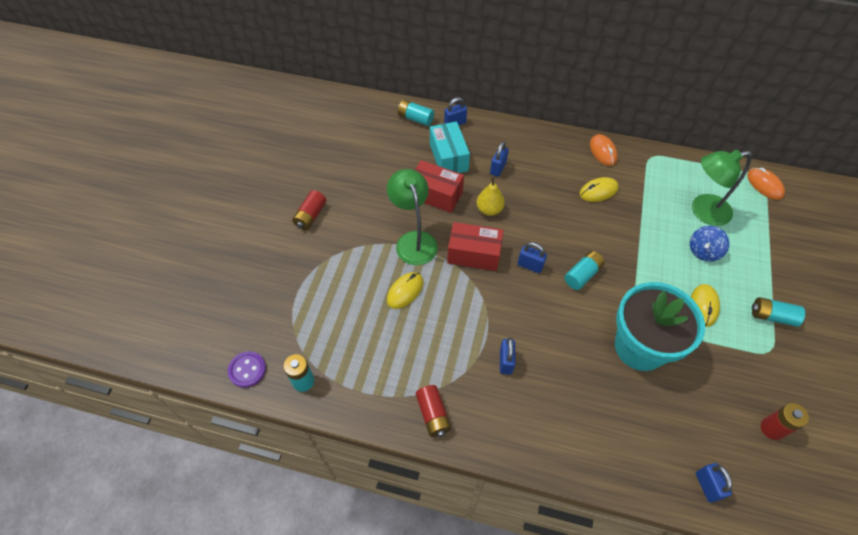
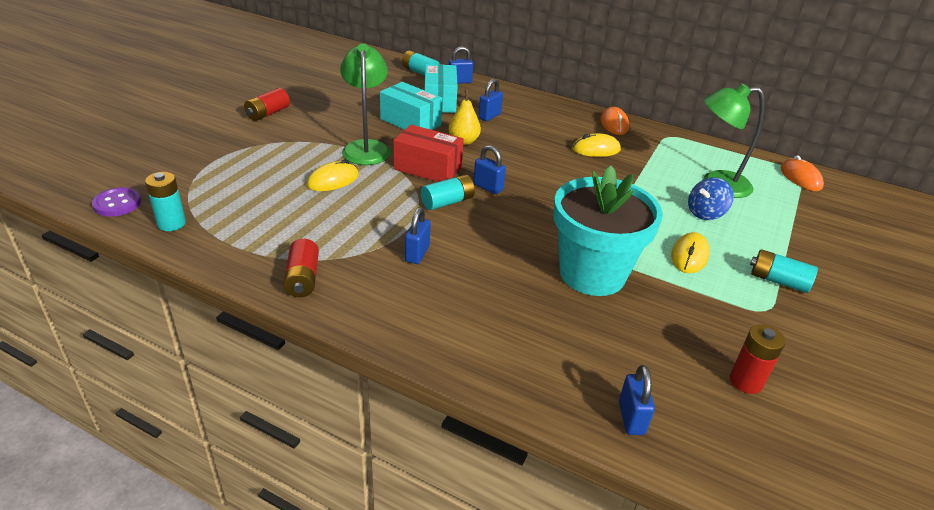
camera: 10 degrees right, 20 degrees down
red box [415,160,464,213] -> turquoise box [380,82,442,130]
turquoise battery [564,251,605,290] -> turquoise battery moved to [421,174,475,210]

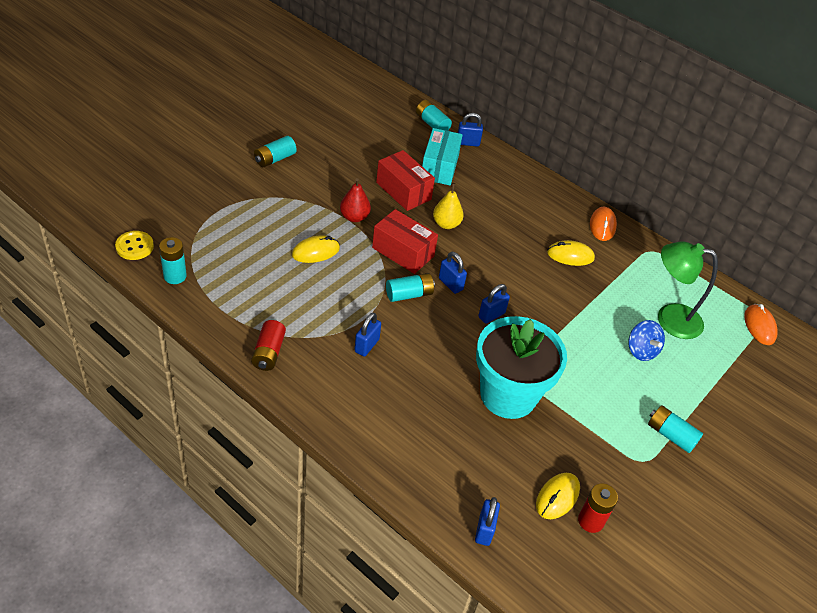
camera: 10 degrees right, 10 degrees up
purple button [92,187,141,216] -> yellow button [115,231,154,260]
red battery [244,88,290,121] -> turquoise battery [254,136,297,168]
green lamp [340,44,391,165] -> red pear [340,178,371,222]
turquoise box [380,82,442,130] -> red box [376,150,435,211]
blue padlock [478,79,503,121] -> blue padlock moved to [478,284,510,324]
yellow mouse [671,232,710,273] -> yellow mouse moved to [536,473,580,519]
blue spinning top [688,177,734,220] -> blue spinning top turned 90 degrees counterclockwise [628,320,665,361]

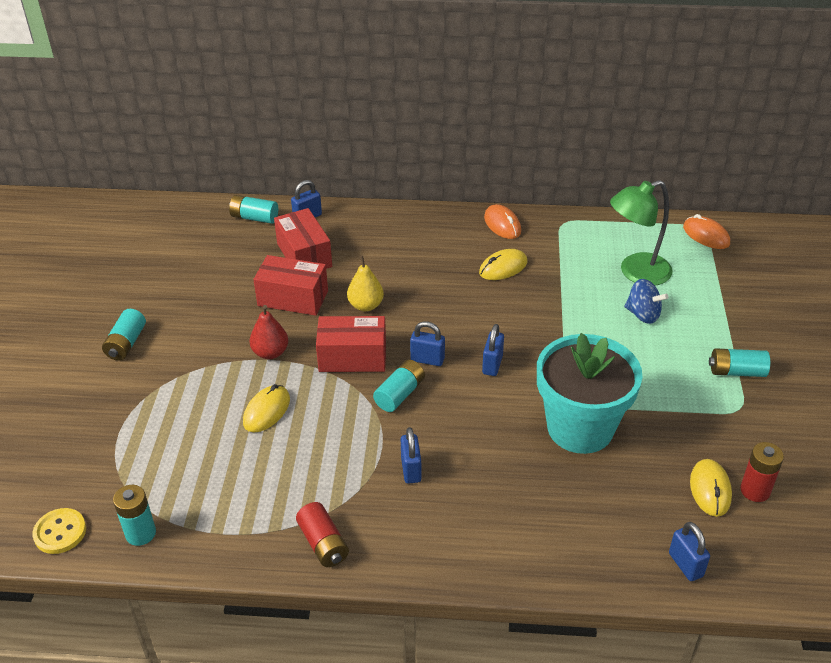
camera: 30 degrees left, 5 degrees down
turquoise box [422,128,463,185] -> red box [274,208,332,269]

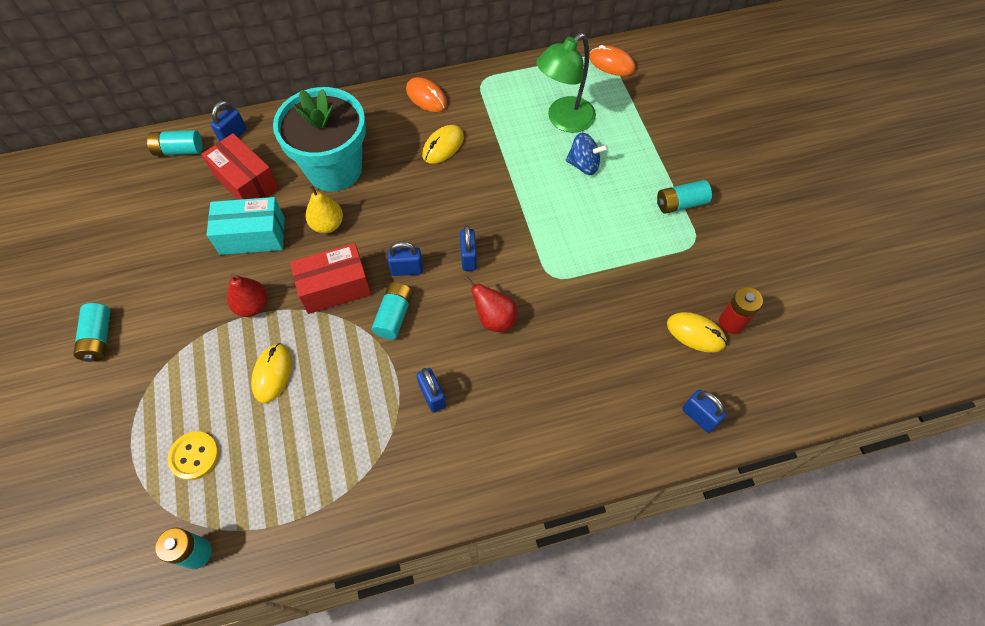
camera: 20 degrees left, 20 degrees up
yellow button [32,508,86,554] -> yellow button moved to [168,431,219,480]
red box [253,255,328,316] -> turquoise box [207,197,285,255]
red battery [296,502,349,567] -> none
turquoise flower pot [537,333,642,454] -> turquoise flower pot moved to [273,87,366,192]
yellow mouse [690,459,732,517] -> yellow mouse turned 45 degrees counterclockwise [667,312,727,353]
none -> red pear [464,276,517,332]

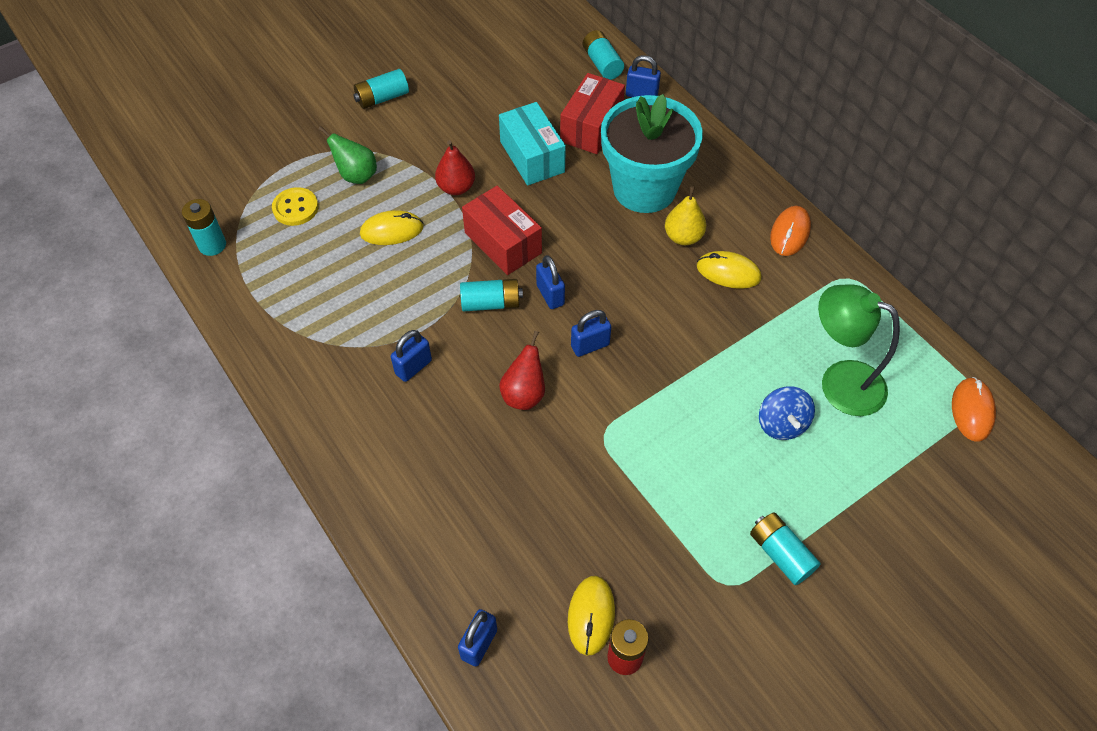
camera: 70 degrees right, 5 degrees down
yellow pear [306,184,343,233] -> yellow pear moved to [665,186,706,245]
none -> green pear [318,126,377,184]

